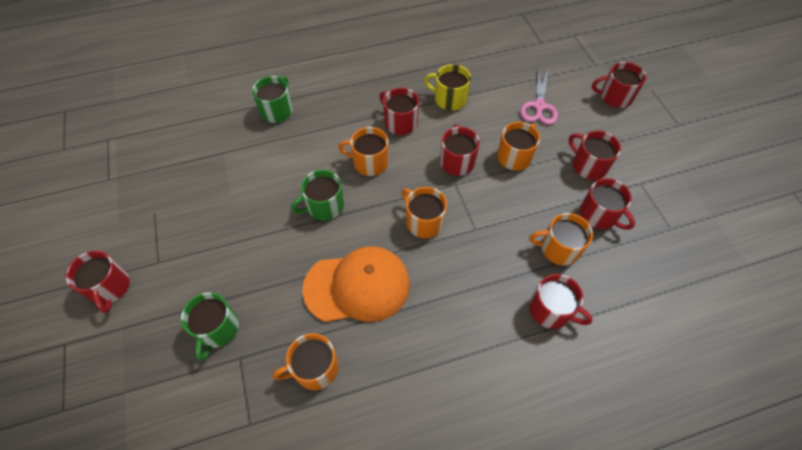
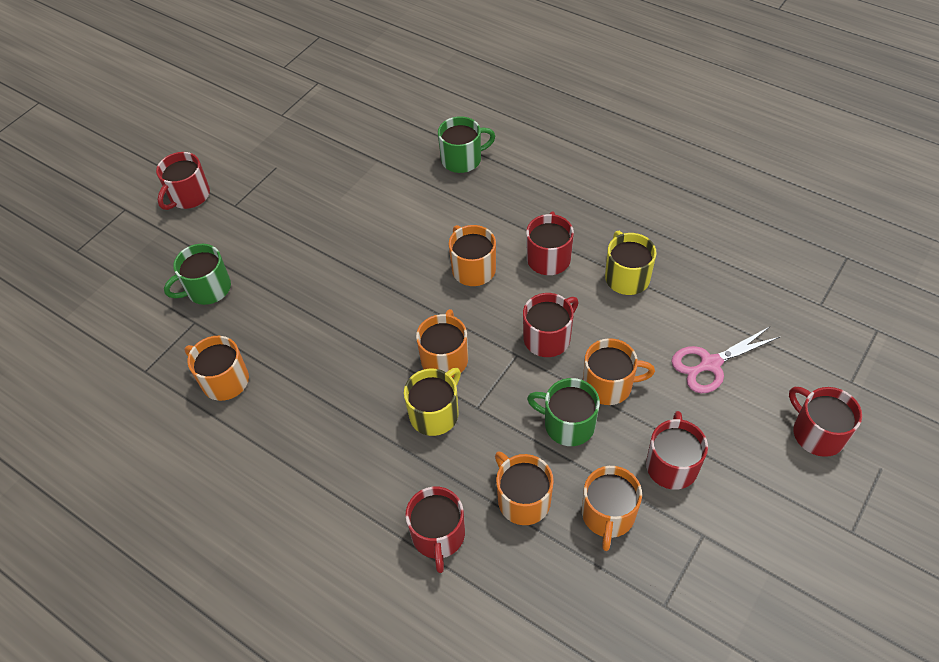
camera: 55 degrees right, 5 degrees down
green mug [291,170,344,221] -> green mug moved to [527,378,600,446]
orange cap [302,246,410,322] -> none
red mug [580,178,635,230] -> orange mug [582,466,642,551]
none -> yellow mug [404,368,461,436]

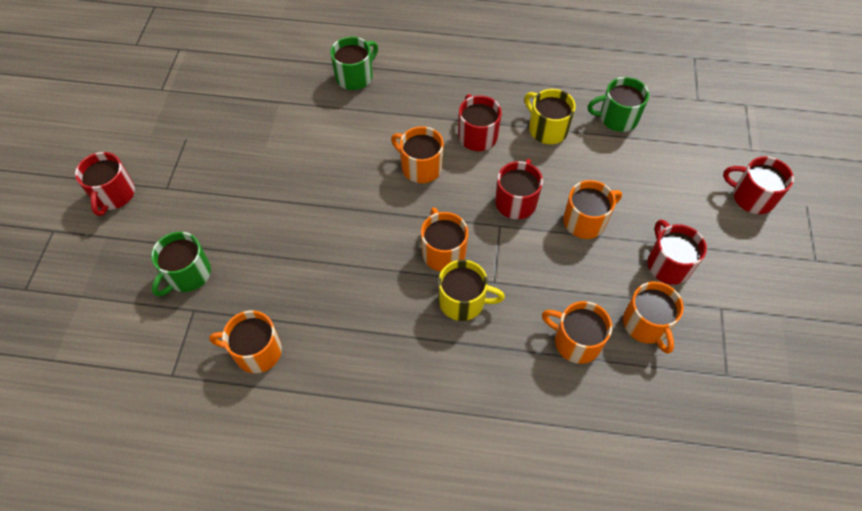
camera: 30 degrees left, 5 degrees up
yellow mug [404,368,461,436] -> yellow mug turned 90 degrees clockwise [438,260,505,321]
red mug [405,487,465,573] -> none
green mug [527,378,600,446] -> green mug moved to [588,77,649,132]
pink scissors [671,327,780,393] -> none

